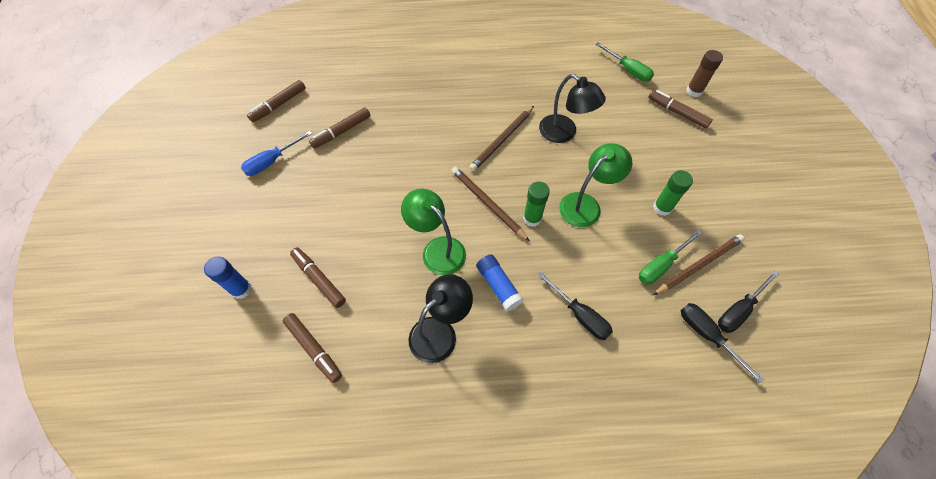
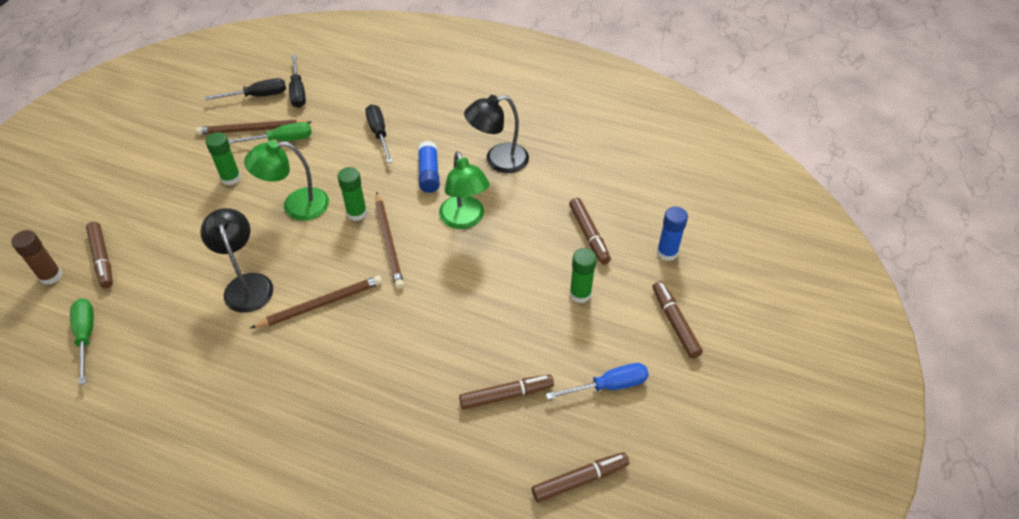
camera: 155 degrees left, 10 degrees down
brown marker [283,313,342,383] -> brown marker moved to [653,281,703,359]
none -> green glue stick [569,248,597,303]

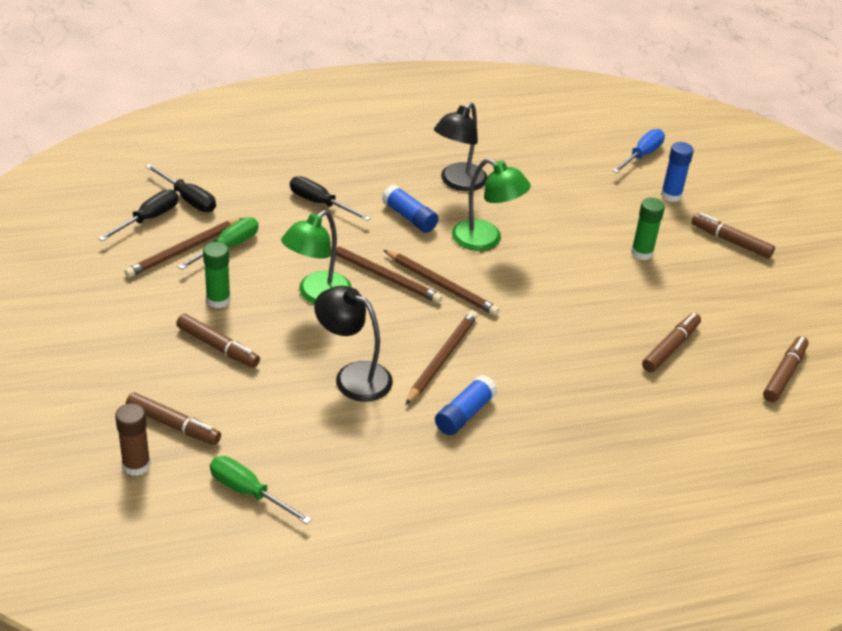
camera: 40 degrees left, 10 degrees down
green glue stick [338,167,367,221] -> brown pencil [331,245,443,303]
blue screwdriver [546,363,649,400] -> blue screwdriver moved to [613,129,665,173]
brown marker [569,198,611,264] -> brown marker moved to [176,314,260,368]
none -> blue glue stick [435,375,497,435]

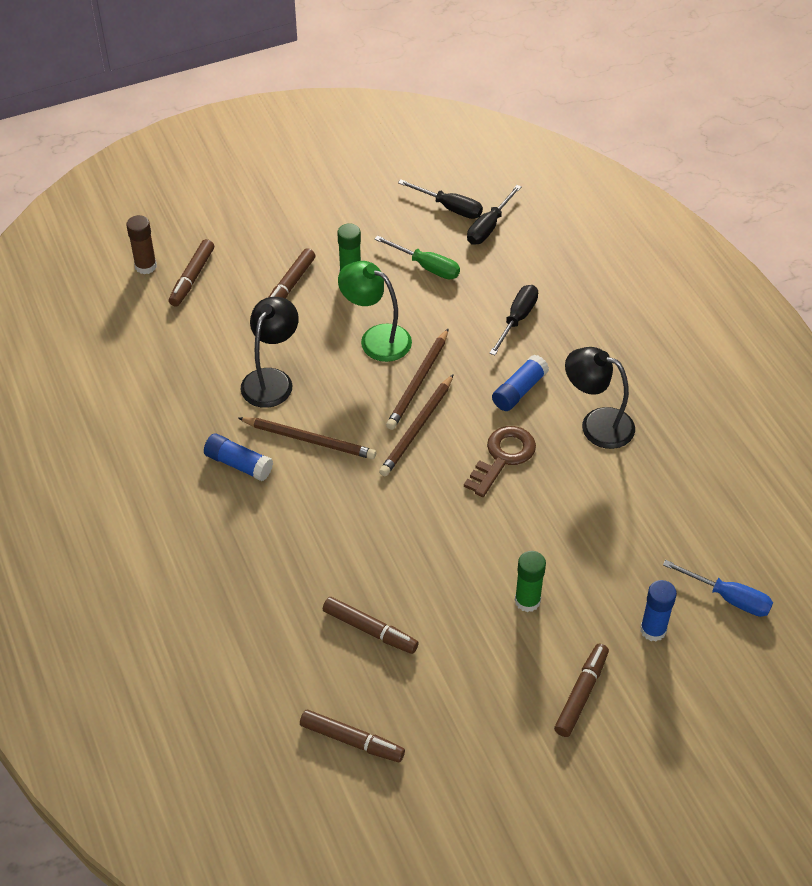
camera: 85 degrees right, 10 degrees up
brown pencil [124,218,243,278] -> none
green screwdriver [210,456,312,524] -> none
green lamp [452,158,531,251] -> brown key [464,426,536,497]

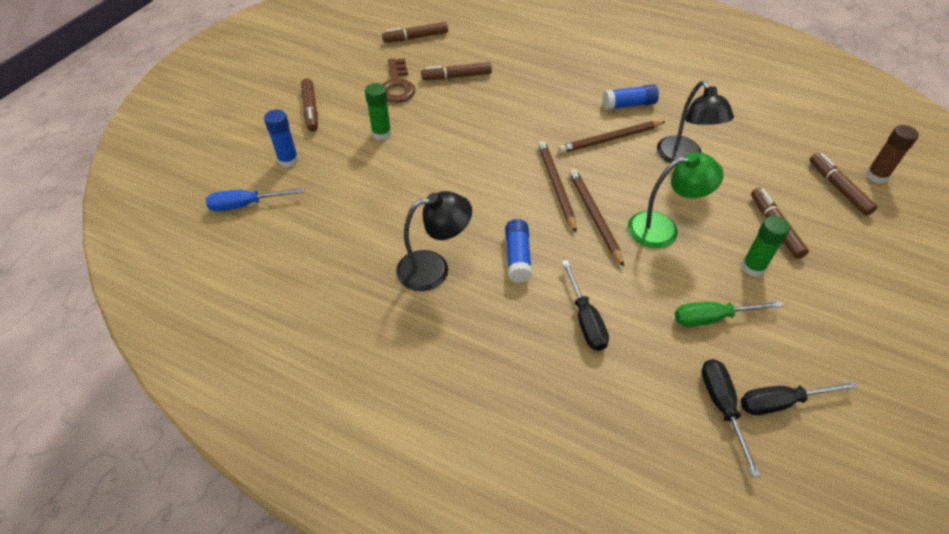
camera: 140 degrees right, 0 degrees up
brown key [464,426,536,497] -> brown key moved to [382,58,416,103]

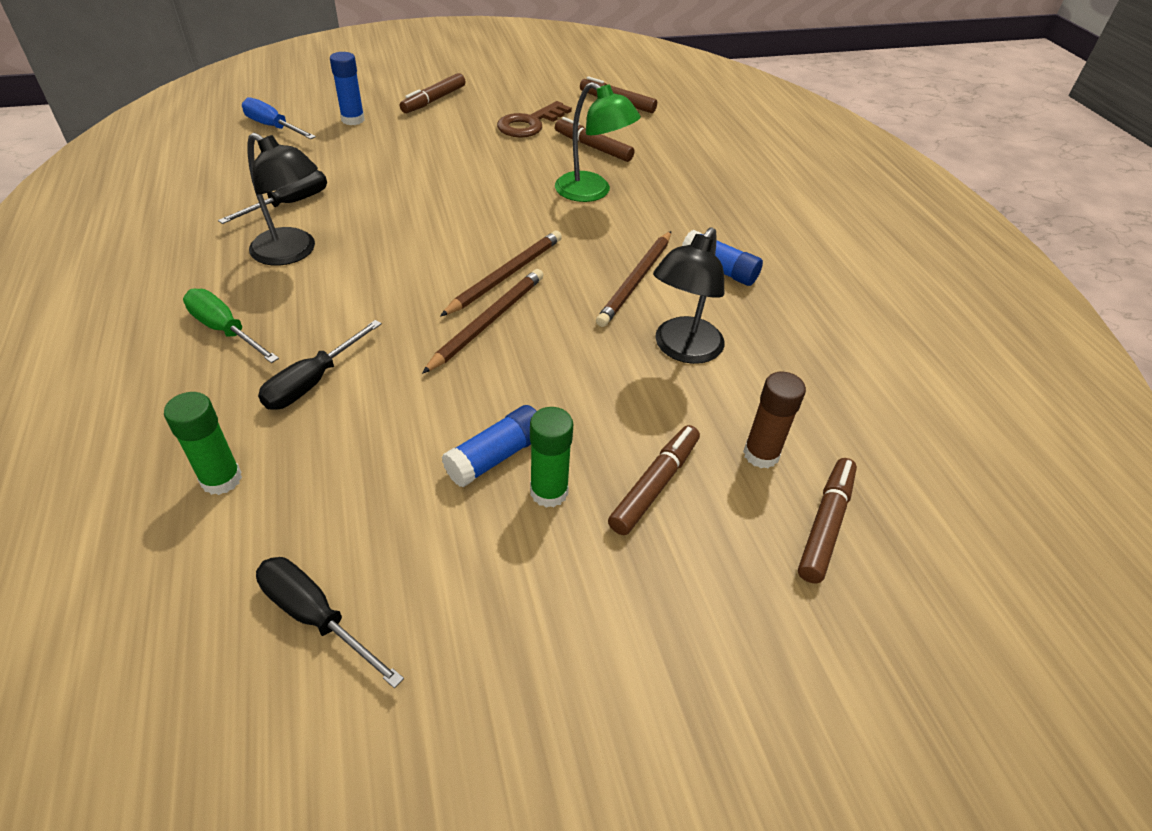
camera: 45 degrees right, 5 degrees down
green glue stick [365,83,391,140] -> green glue stick moved to [164,392,242,495]
blue glue stick [505,219,532,283] -> blue glue stick moved to [442,405,537,487]
brown pencil [558,121,666,154] -> brown pencil turned 90 degrees counterclockwise [596,231,671,327]
green lamp [628,152,724,248] -> green lamp moved to [555,82,641,202]
green screwdriver [675,301,783,327] -> green screwdriver moved to [183,289,279,363]
black screwdriver [701,359,761,477] -> black screwdriver moved to [218,170,327,224]
brown glue stick [866,125,919,183] -> brown glue stick moved to [743,372,806,468]

